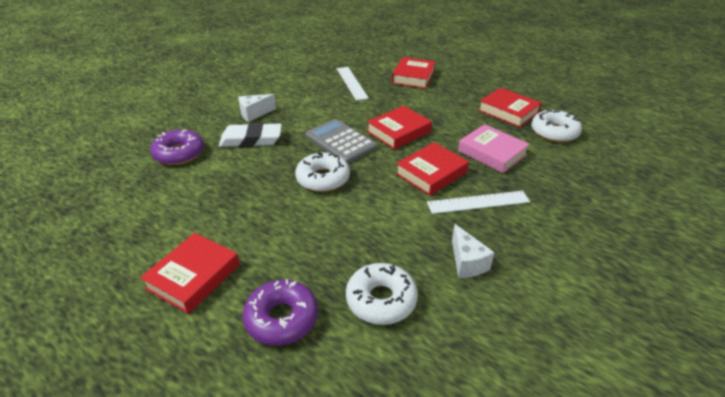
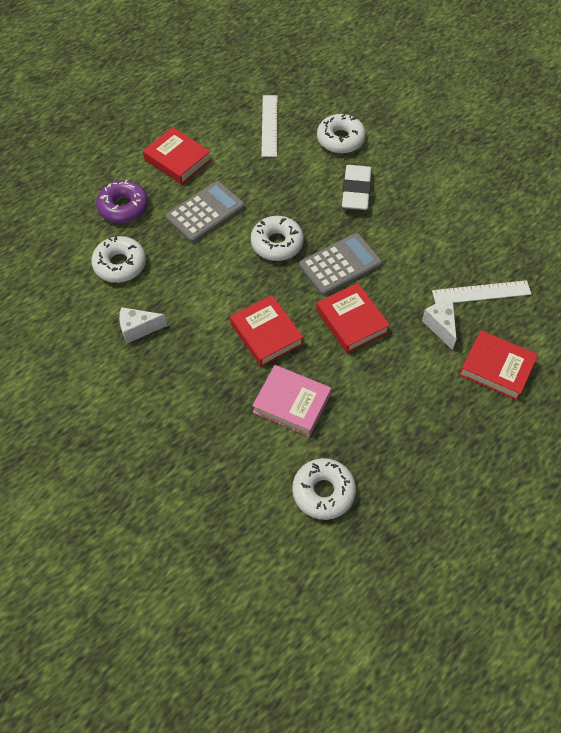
camera: 100 degrees right, 20 degrees up
purple donut [150,129,204,165] -> white donut [317,114,366,154]
white cheese [238,94,276,122] -> white cheese moved to [422,301,457,350]
white ruler [427,191,530,214] -> white ruler moved to [261,95,278,157]
pink book [458,124,530,173] -> pink book turned 60 degrees clockwise [252,365,331,437]
red book [478,88,542,128] -> none
none -> grey calculator [166,181,245,243]

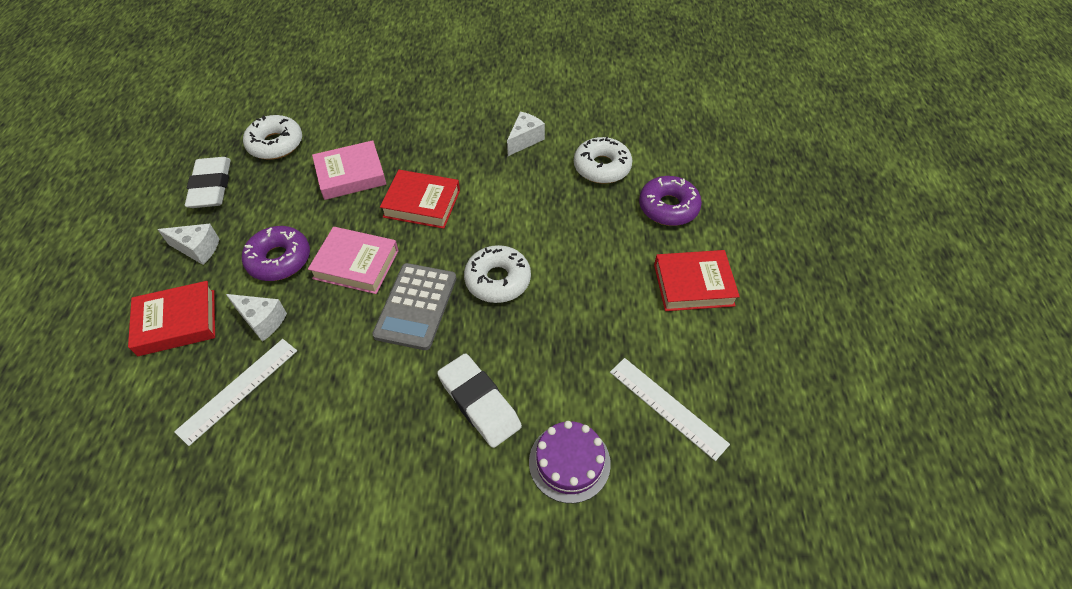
camera: 135 degrees right, 5 degrees down
grey calculator [166,181,245,243] -> none
red book [316,283,390,353] -> pink book [308,227,399,294]
white donut [317,114,366,154] -> purple cake [529,421,611,503]
none -> white cheese [157,224,219,265]
none -> white eraser [185,157,231,208]
none -> purple donut [242,226,310,281]

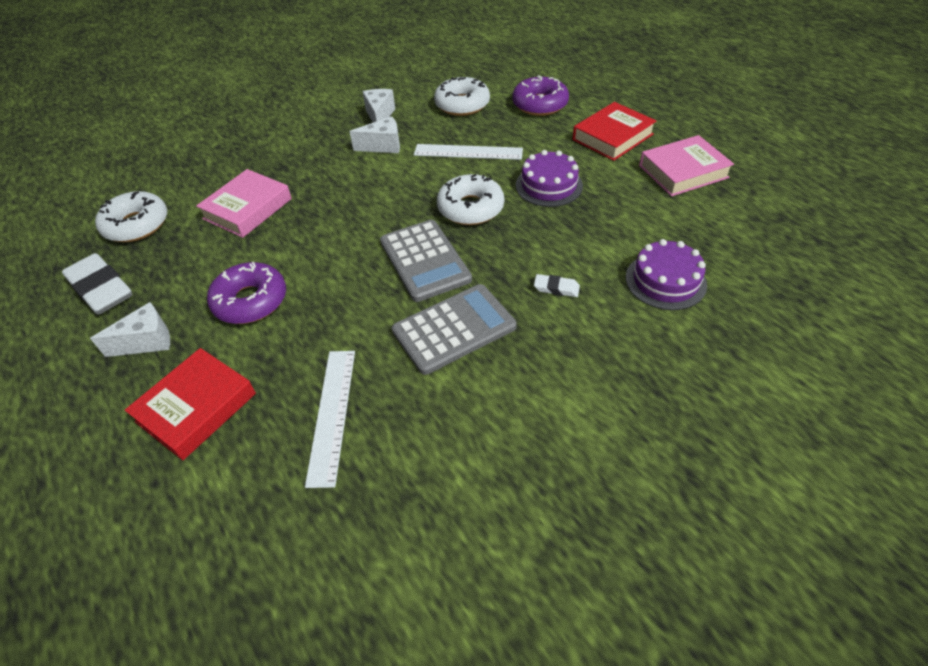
camera: 35 degrees left, 5 degrees down
white cheese [226,294,287,342] -> white cheese moved to [349,116,400,153]
pink book [308,227,399,294] -> pink book moved to [639,135,734,196]
red book [380,170,460,229] -> none
white eraser [437,353,522,448] -> white eraser [534,274,580,297], size x0.46
white ruler [610,358,730,461] -> white ruler moved to [414,144,523,160]
none -> grey calculator [392,284,517,375]
none -> purple cake [515,150,583,207]

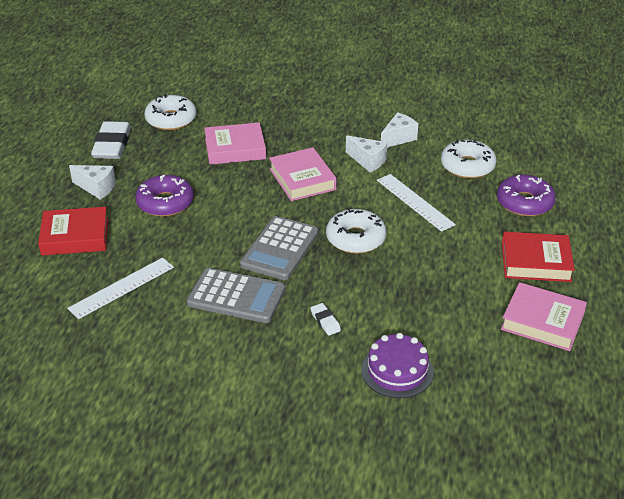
camera: 45 degrees right, 10 degrees down
purple cake [515,150,583,207] -> none
none -> pink book [269,147,337,201]

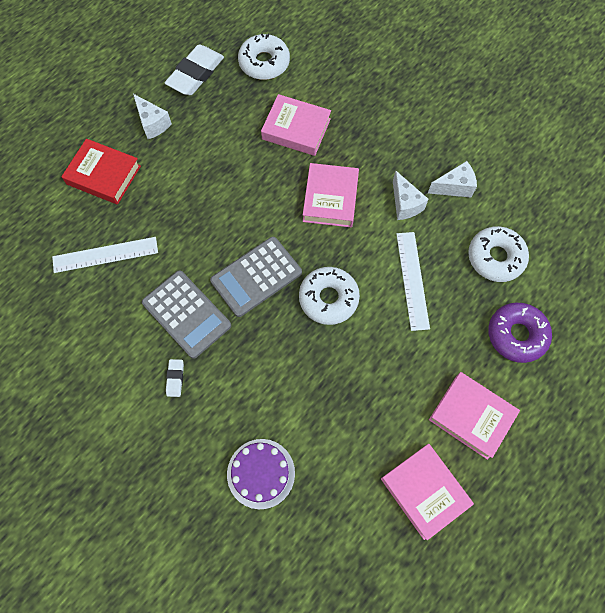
camera: 30 degrees right, 30 degrees up
purple donut [135,175,194,217] -> none
white eraser [310,303,341,336] -> white eraser moved to [166,359,184,397]
red book [502,232,575,282] -> pink book [429,372,520,460]

